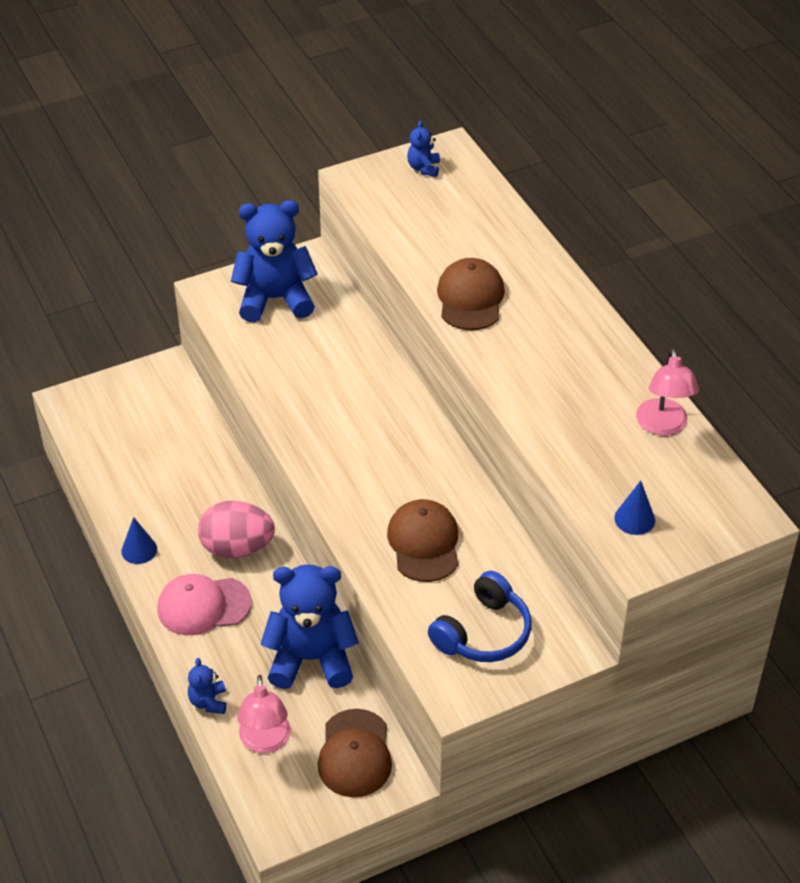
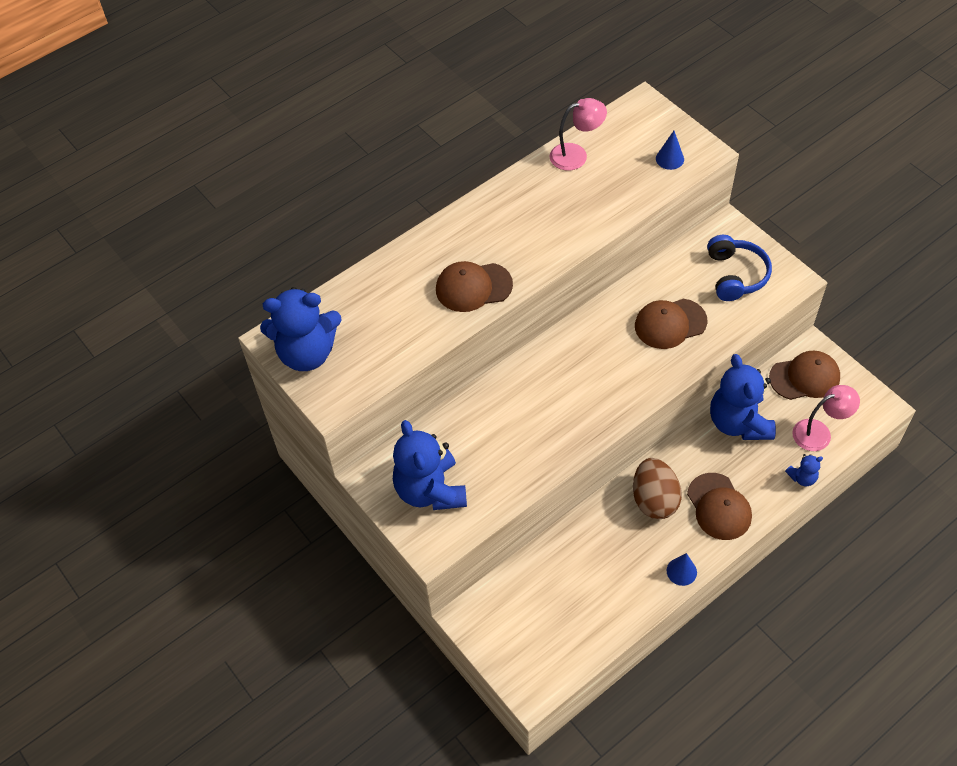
camera: 100 degrees left, 10 degrees up
pink cap [157,574,252,635] -> brown cap [687,473,752,540]
pink egg [198,501,275,558] -> brown egg [633,458,682,519]
blue teddy bear [407,121,440,177] -> blue teddy bear [260,287,342,371], size x2.25
blue headphones [428,571,531,662] -> blue headphones turned 60 degrees clockwise [707,235,772,301]

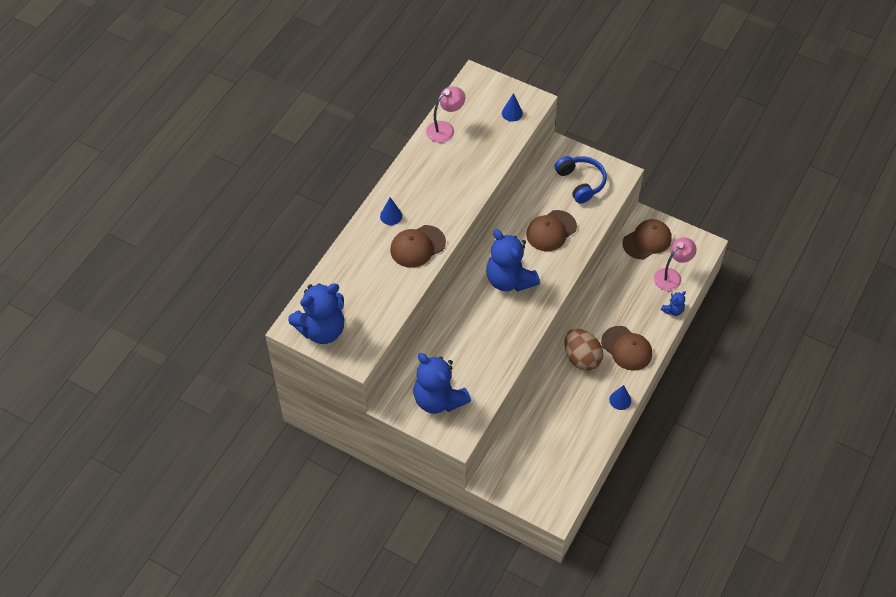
camera: 25 degrees left, 0 degrees up
blue teddy bear [710,354,776,440] -> blue teddy bear moved to [486,229,540,292]
none -> blue cone [380,197,402,225]

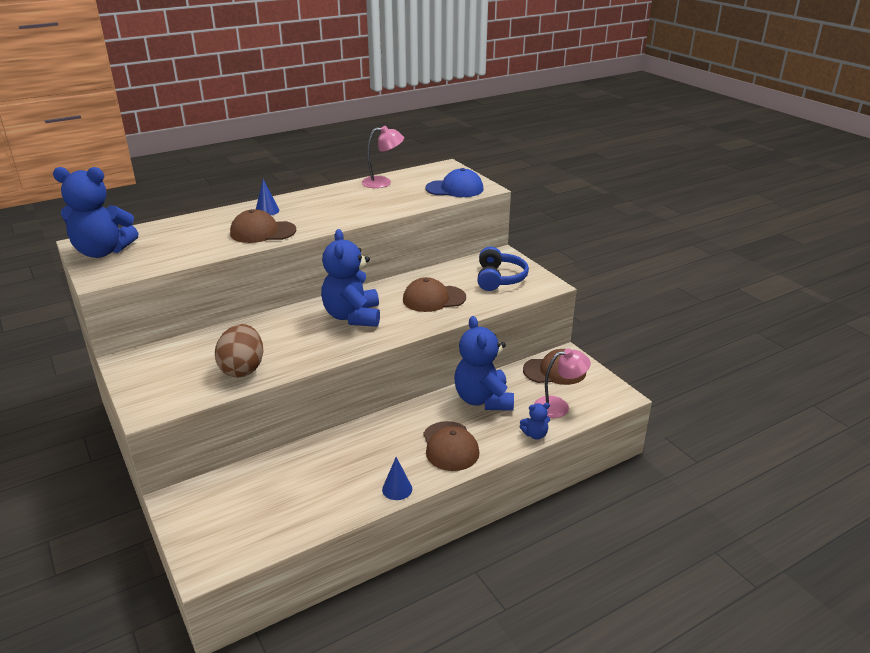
camera: 30 degrees right, 25 degrees down
blue teddy bear [413,353,471,414] -> blue teddy bear moved to [454,316,514,411]
blue cone [502,93,523,122] -> blue cap [425,168,484,197]
brown egg [564,328,603,371] -> brown egg moved to [215,324,263,377]

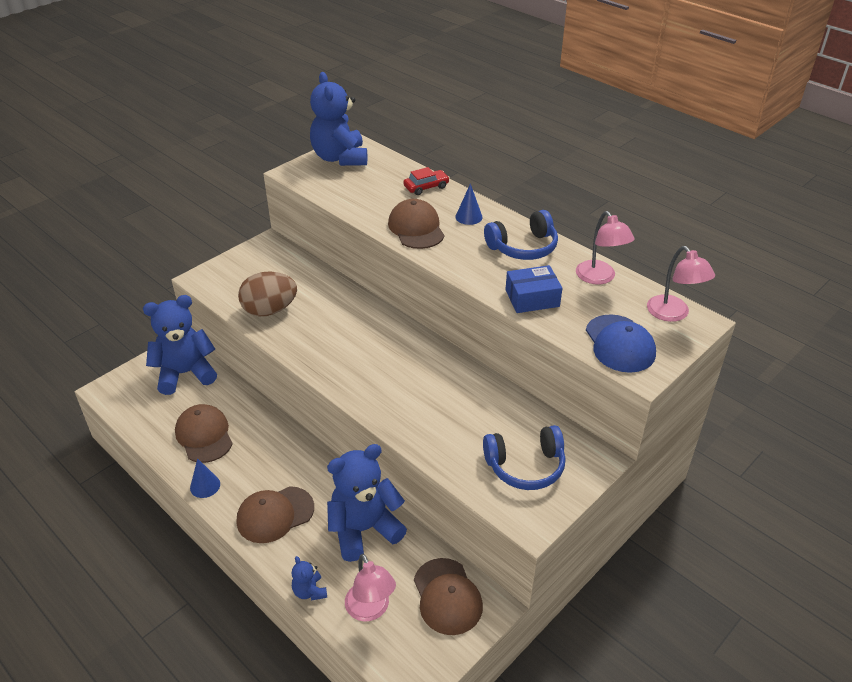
camera: 75 degrees right, 10 degrees up
blue teddy bear [321,229,380,327] -> blue teddy bear moved to [143,295,217,395]
brown cap [403,277,466,312] -> brown cap moved to [175,404,233,463]
none -> red car [403,167,450,195]
none -> blue headphones [484,210,558,260]
none -> blue box [505,265,562,313]
none -> pink lamp [647,246,715,322]

